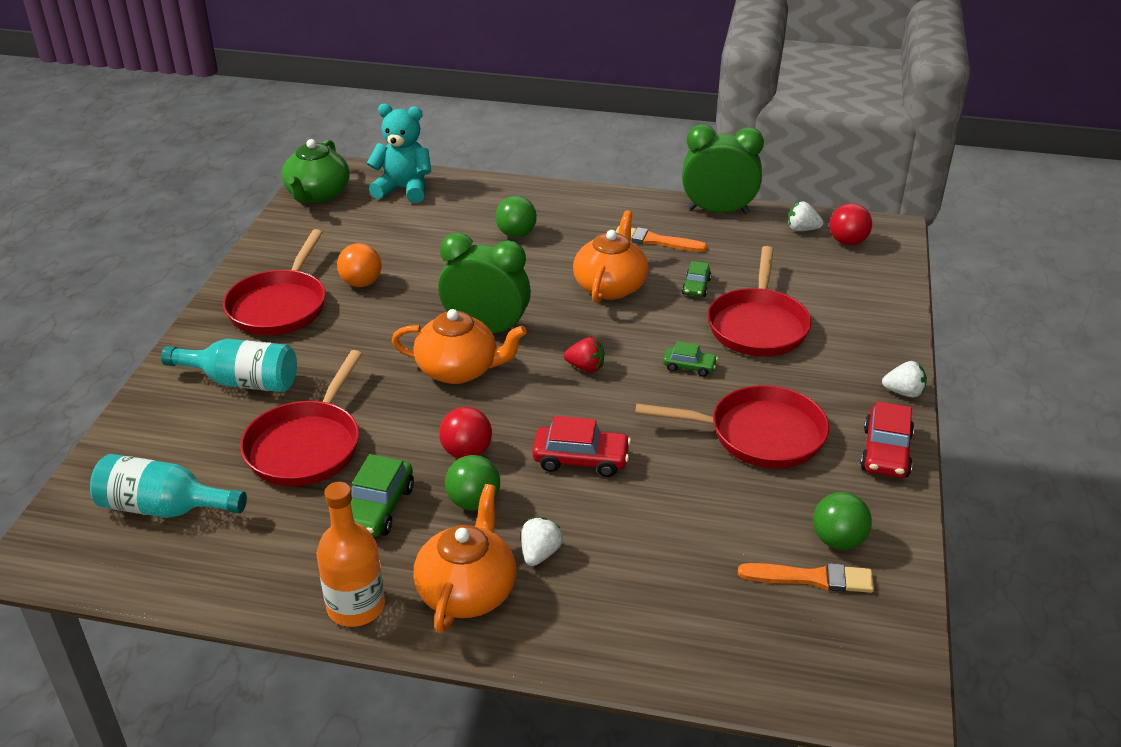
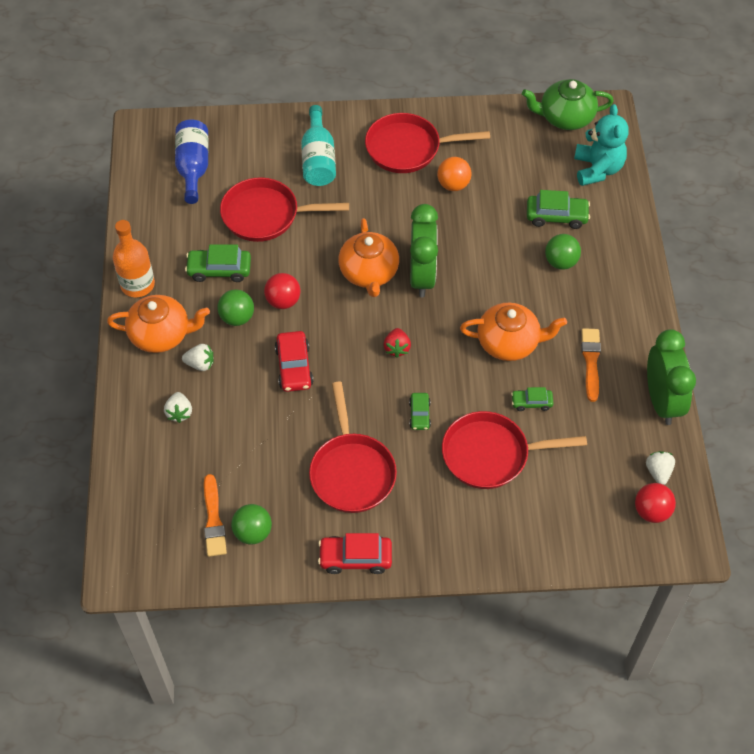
camera: 75 degrees right, 20 degrees up
turquoise bottle [90,454,247,518] -> blue bottle [175,119,209,204]
white strawberry [882,361,927,397] -> white strawberry moved to [164,392,192,423]
none -> green car [527,190,590,229]

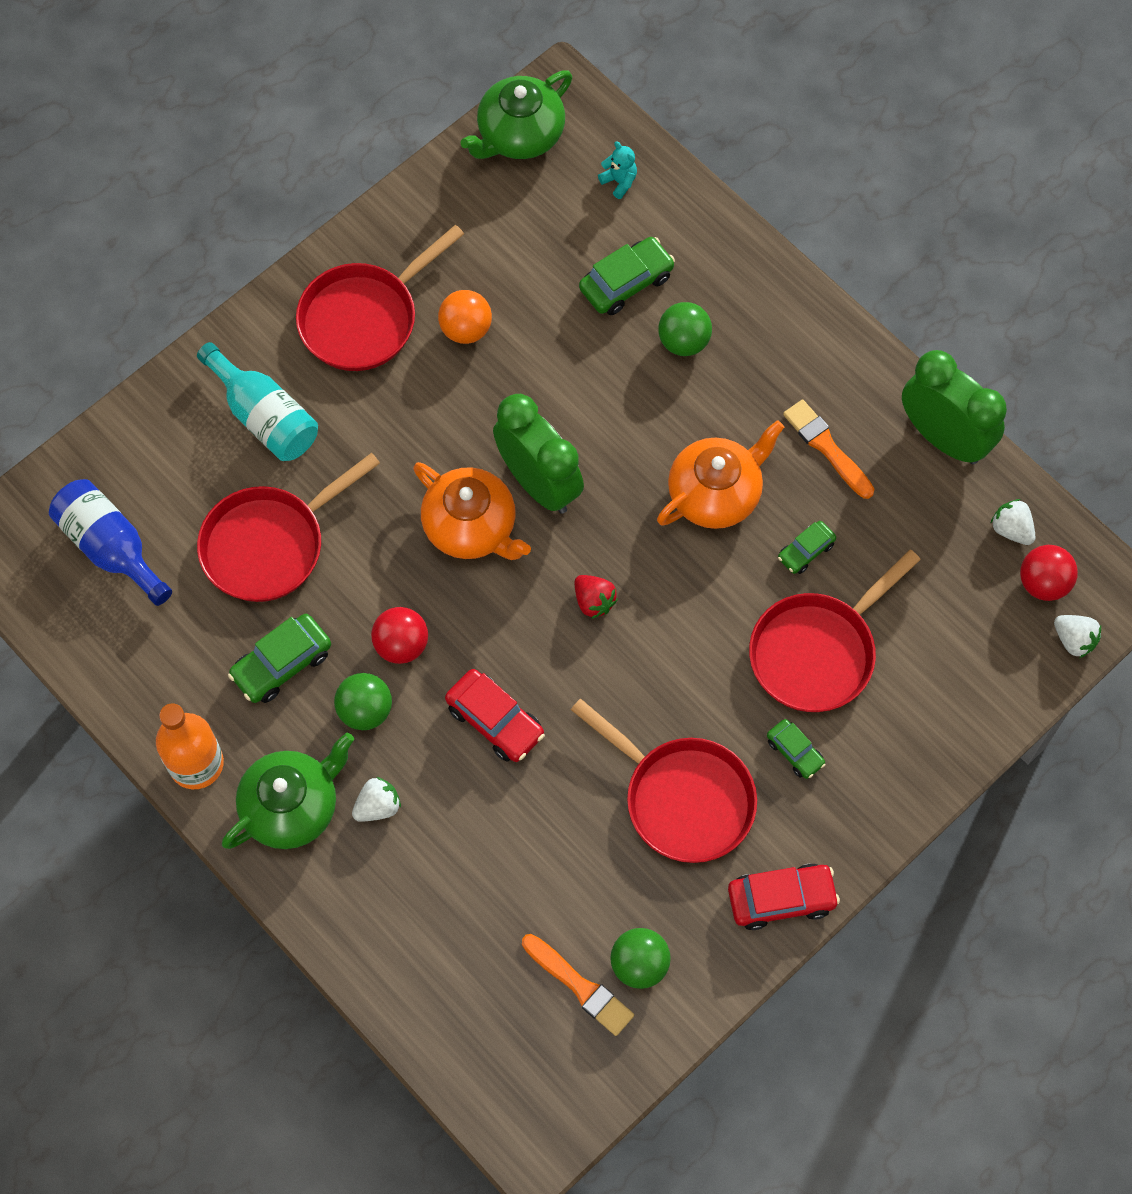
camera: 40 degrees left, 10 degrees up
orange teapot [107,295,210,353] -> green teapot [222,732,354,849]
white strawberry [164,392,192,423] -> white strawberry moved to [1054,615,1101,658]
red car [318,533,392,574] -> red car turned 150 degrees counterclockwise [728,863,840,930]
green car [409,393,431,430] -> green car moved to [767,719,825,779]
turquoise teddy bear [574,104,629,186] -> turquoise teddy bear [598,141,637,199], size x0.46

